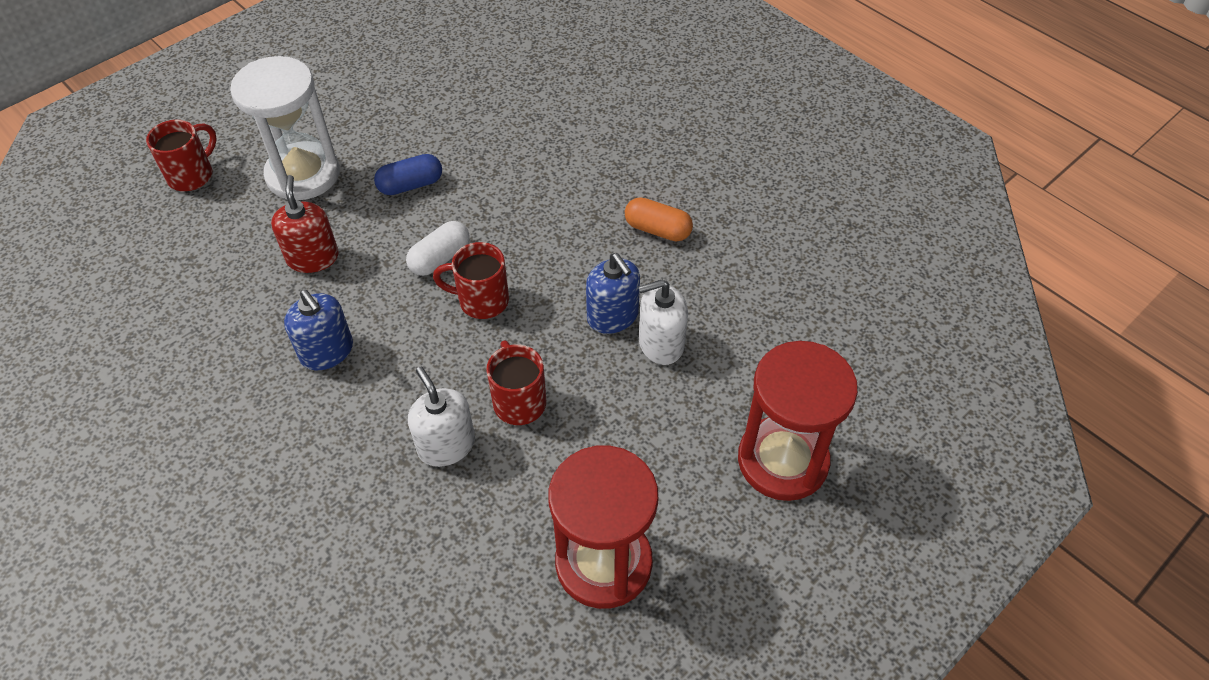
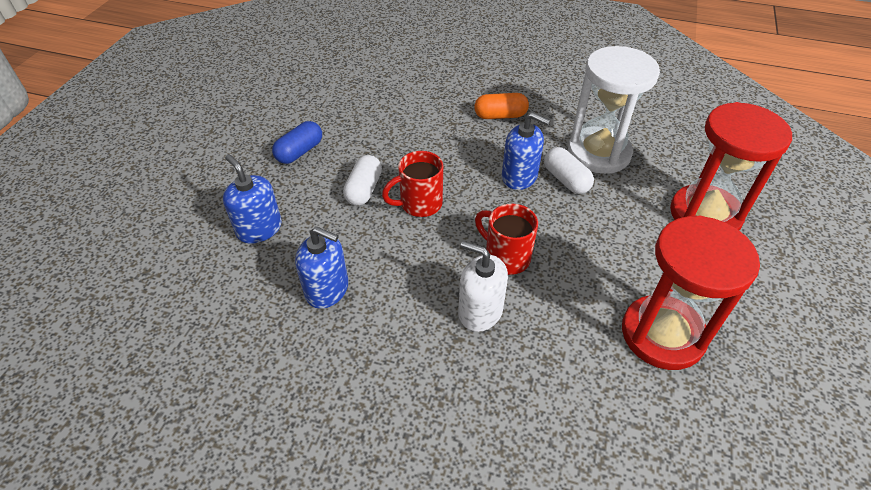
camera: 30 degrees left, 5 degrees down
red mug [146,120,217,191] -> none
white hourglass [230,56,340,200] -> white hourglass moved to [568,46,660,174]
red soap dispenser [271,175,339,273] -> blue soap dispenser [223,154,282,243]
white soap dispenser [638,280,688,365] -> white capsule [544,147,594,194]

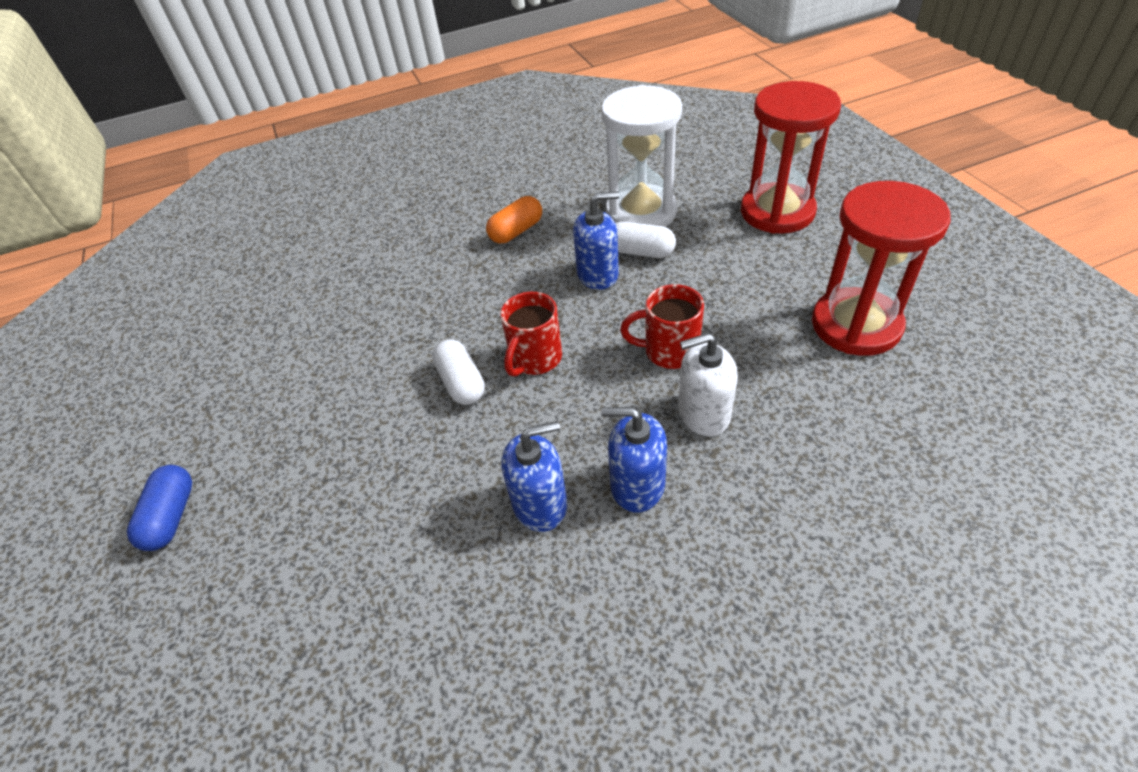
camera: 35 degrees left, 0 degrees up
blue soap dispenser [223,154,282,243] -> blue soap dispenser moved to [601,407,667,512]
blue capsule [272,121,322,164] -> blue capsule moved to [127,465,192,551]

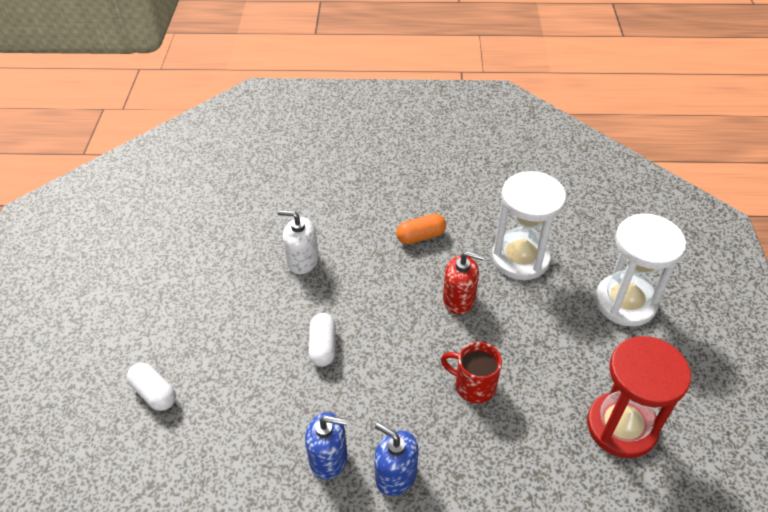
camera: 20 degrees right, 0 degrees up
blue capsule [127,465,192,551] -> none
red mug [500,292,562,377] -> none
blue soap dispenser [573,191,619,290] -> red soap dispenser [443,251,485,314]
white capsule [616,222,676,258] -> white capsule moved to [127,363,176,411]
white soap dispenser [678,333,738,437] -> white soap dispenser moved to [278,210,319,274]
red hourglass [741,81,841,234] -> white hourglass [595,213,686,326]

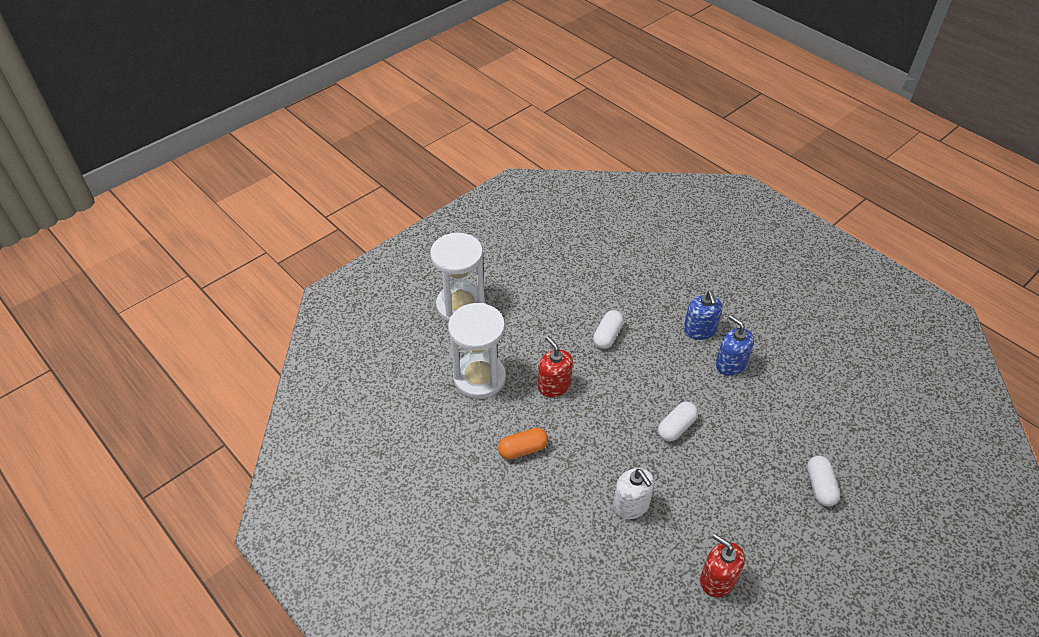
camera: 135 degrees left, 0 degrees up
orange capsule [396,214,446,244] -> orange capsule turned 45 degrees counterclockwise [498,428,548,460]
red mug [441,342,502,404] -> white capsule [593,310,624,349]
red hourglass [587,336,691,458] -> none
none -> red soap dispenser [700,534,745,597]

